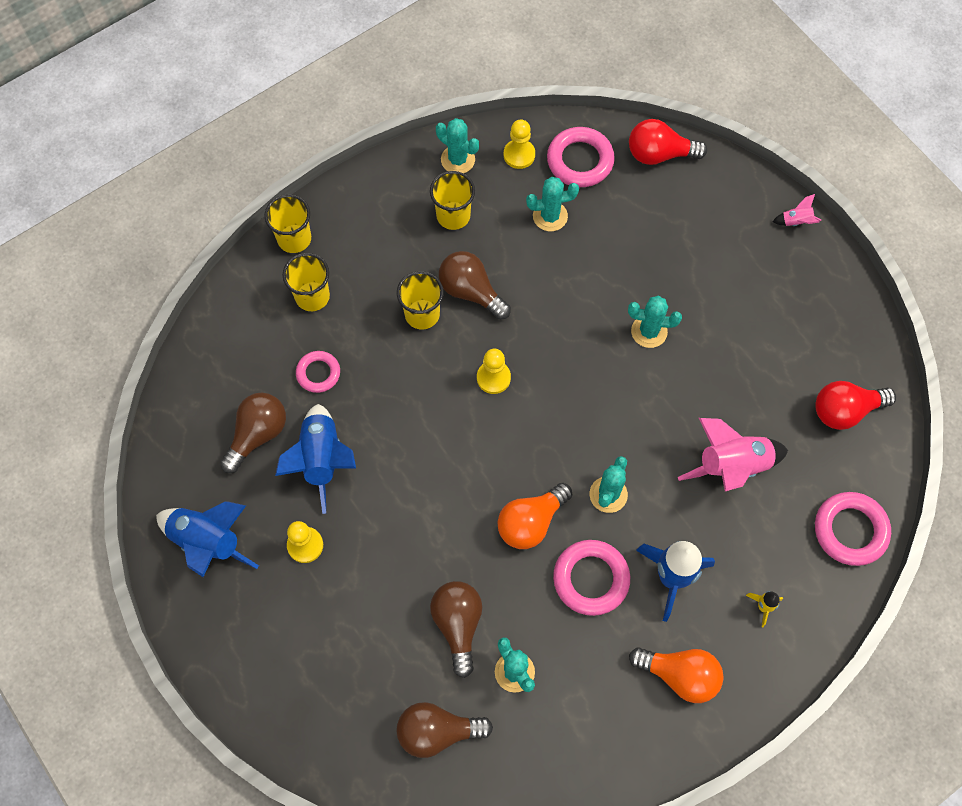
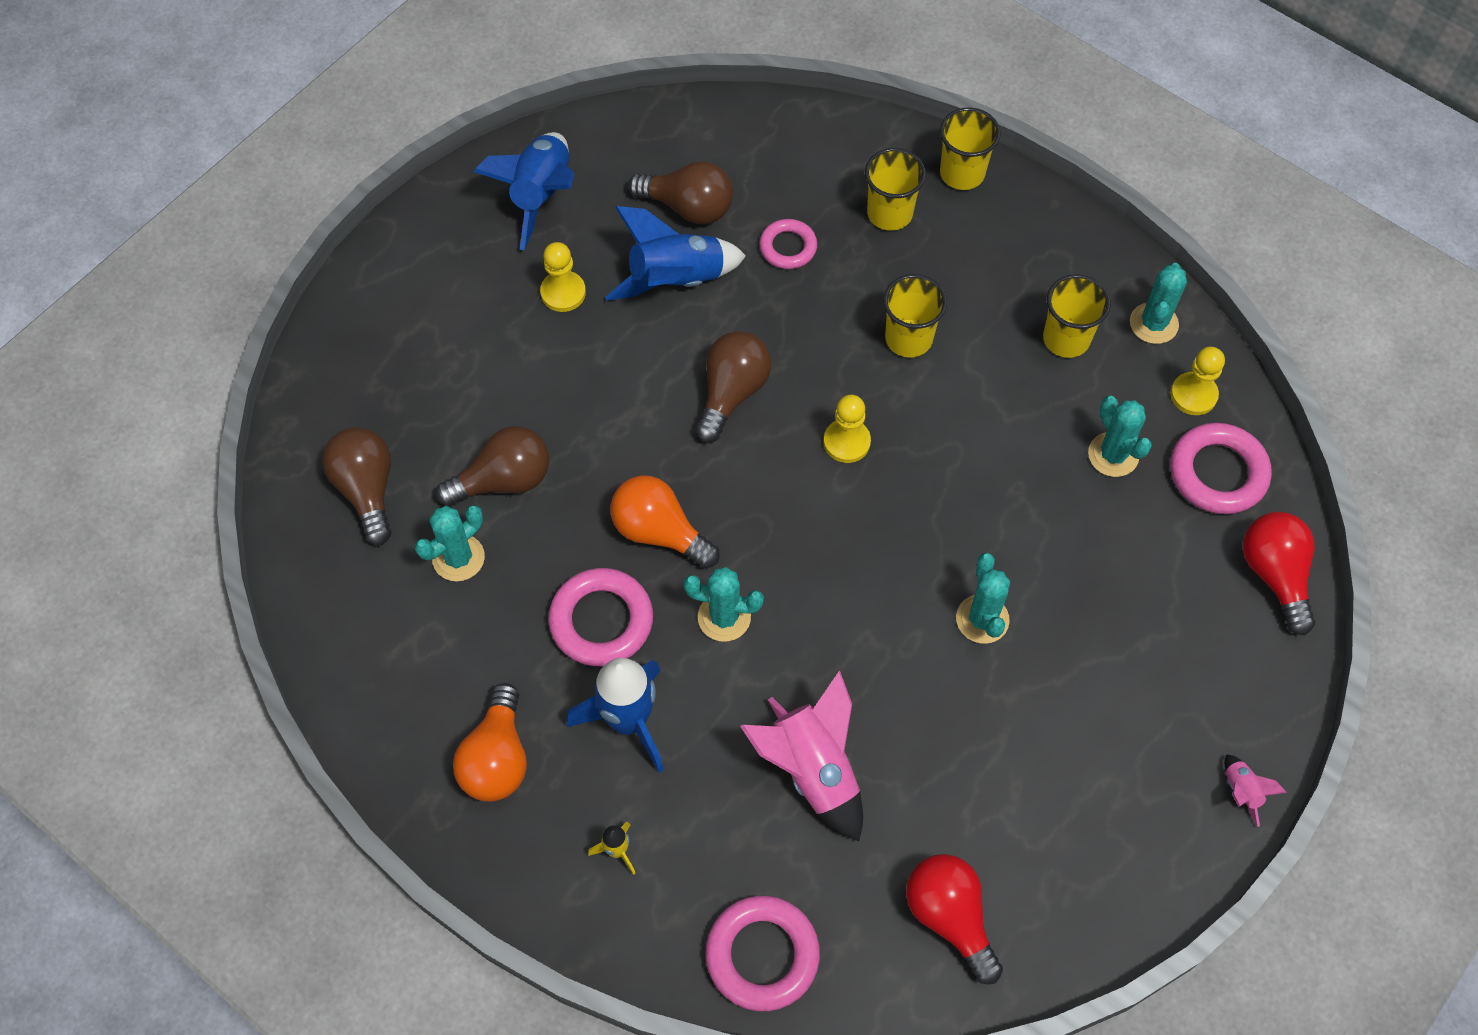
camera: 75 degrees right, 5 degrees down
brown light bulb [439,251,511,320] -> brown light bulb moved to [696,331,771,443]

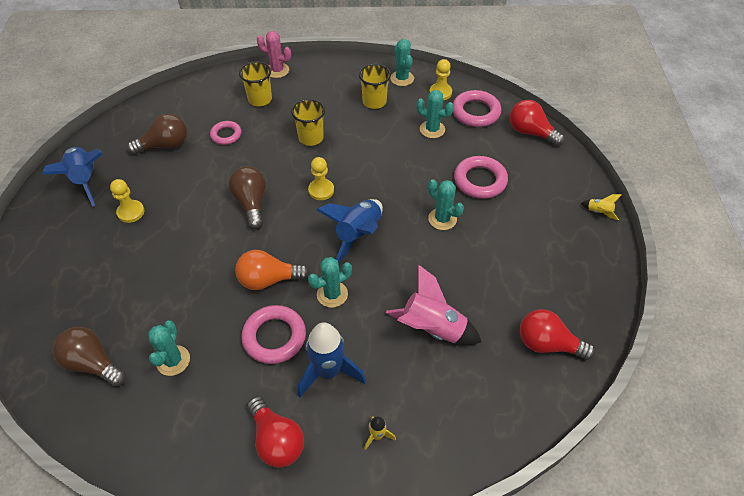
camera: 40 degrees left, 10 degrees down
brown light bulb [435,426,549,507] -> none
orange light bulb [453,683,527,802] -> red light bulb [247,396,304,468]
blue rocket [606,206,746,301] -> blue rocket moved to [317,199,383,263]
pink ring [706,896,820,1011] -> pink ring moved to [454,156,508,199]
yellow cup [940,107,1001,190] -> pink cactus [257,31,291,78]
pink rocket [1224,754,1287,827] -> yellow rocket [581,194,622,220]

